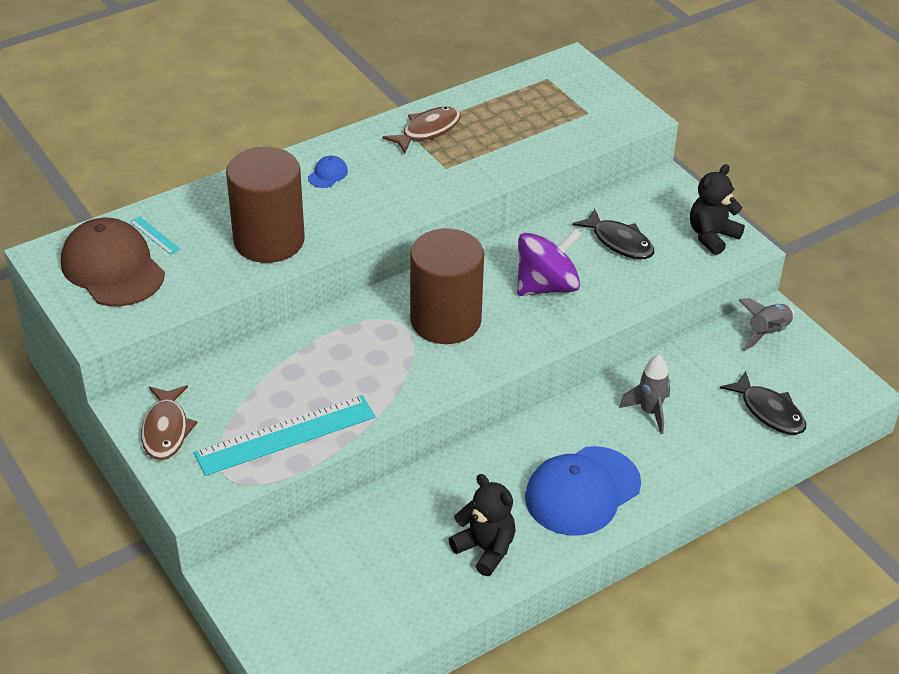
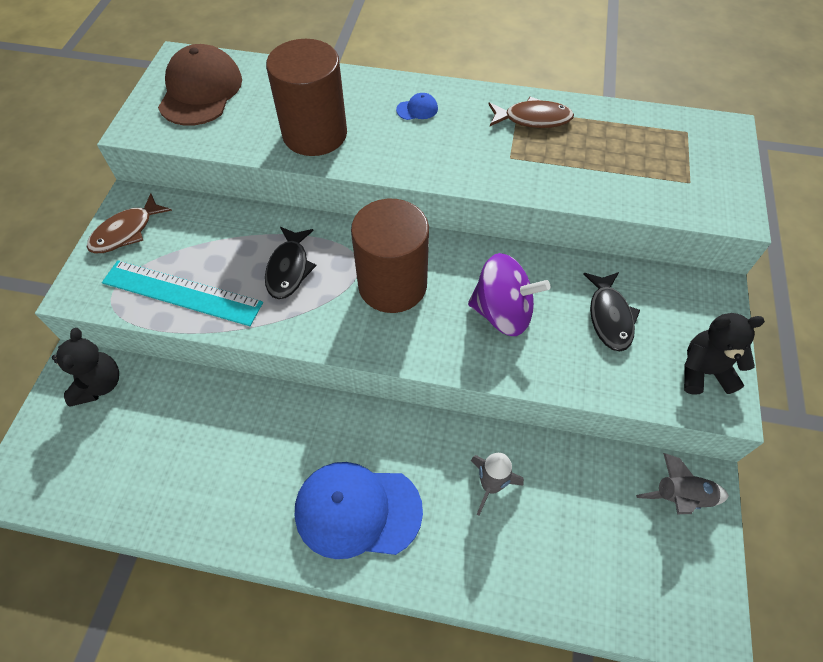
camera: 45 degrees right, 15 degrees up
turquoise ruler [130,216,180,255] -> none
black teddy bear [449,474,516,576] -> black teddy bear moved to [52,328,119,407]
black fish [720,371,806,435] -> black fish moved to [265,227,316,299]

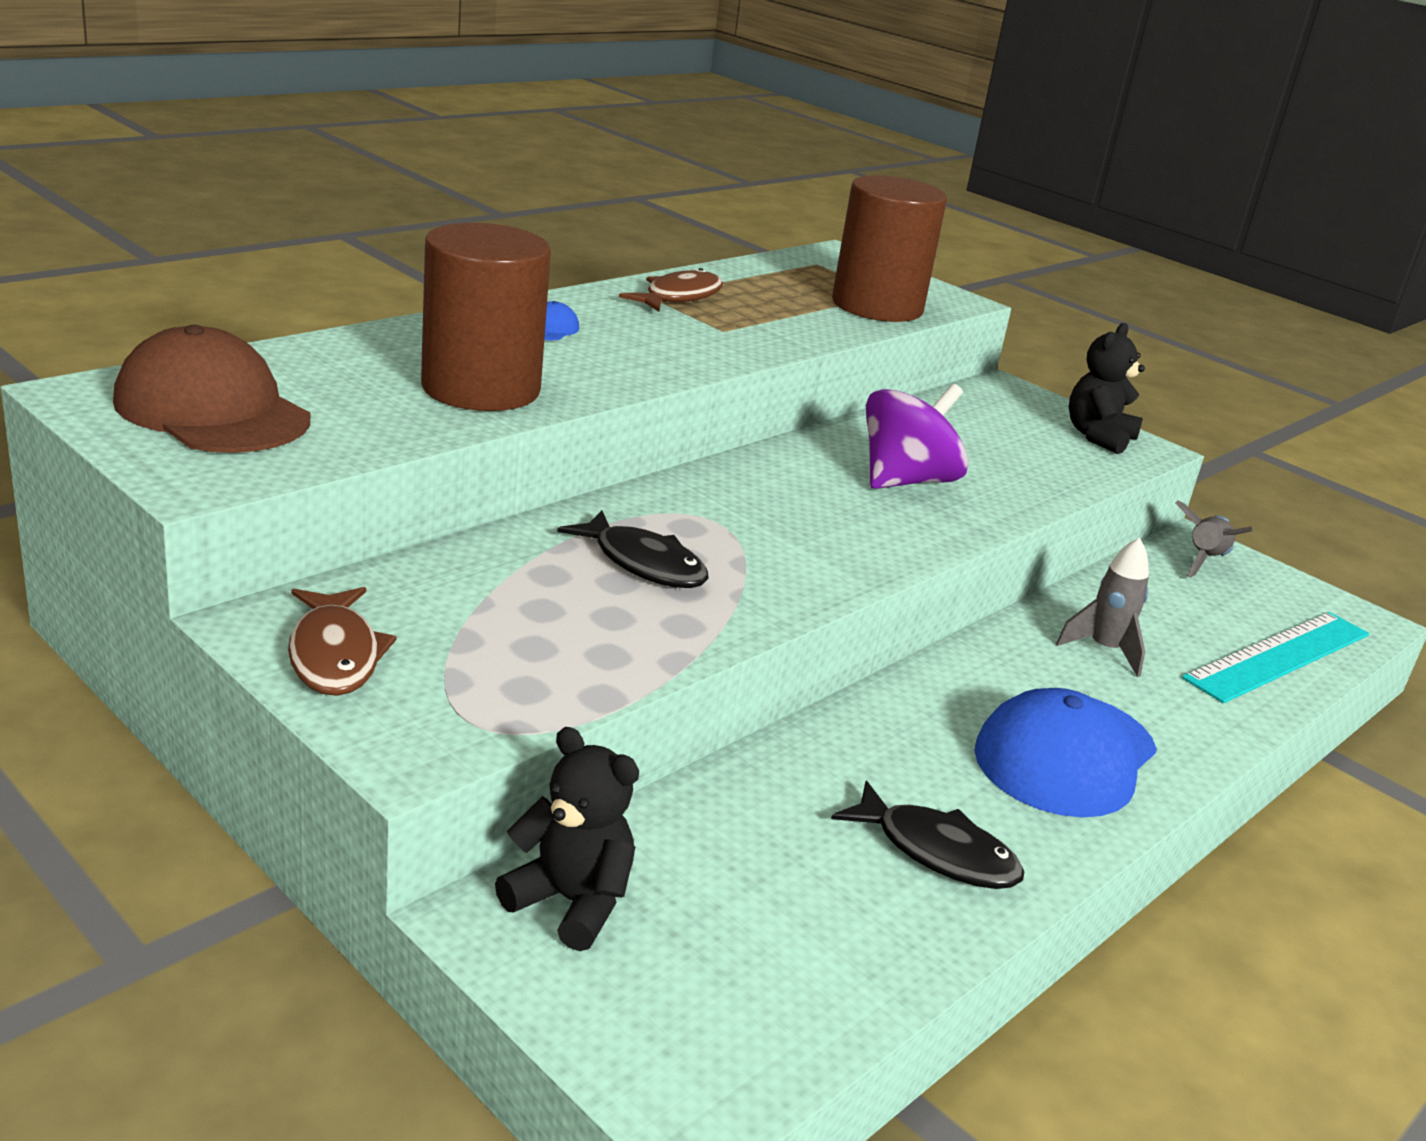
camera: 60 degrees left, 30 degrees down
turquoise ruler [102,260,263,326] -> turquoise ruler moved to [1182,612,1369,703]
brown cylinder [351,199,429,313] -> brown cylinder moved to [832,175,947,322]
black fish [584,272,640,351] -> black fish moved to [831,780,1024,889]

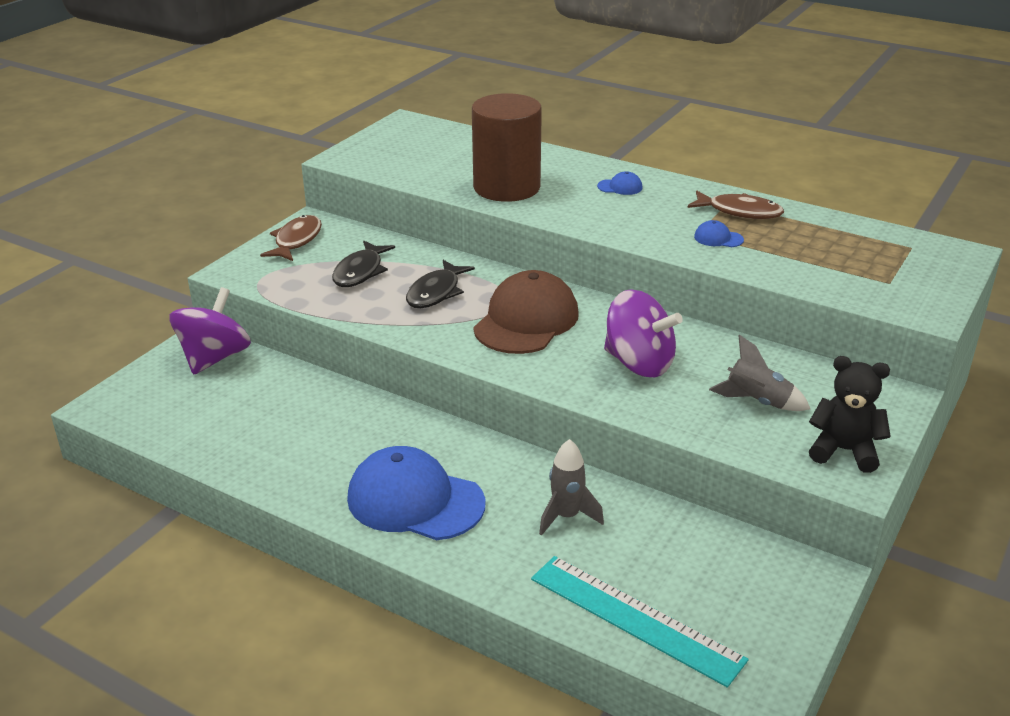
camera: 80 degrees right, 5 degrees up
brown cap [113,325,310,453] -> brown cap moved to [473,270,579,354]
brown fish [288,587,397,696] -> brown fish turned 135 degrees clockwise [260,215,322,261]
black teddy bear [495,727,639,951] -> purple spinning top [169,287,251,374]
black fish [831,780,1024,889] -> black fish moved to [332,241,395,287]
brown cylinder [832,175,947,322] -> none
grey rocket [1175,500,1252,578] -> grey rocket moved to [709,335,810,411]
none -> blue cap [694,220,744,247]

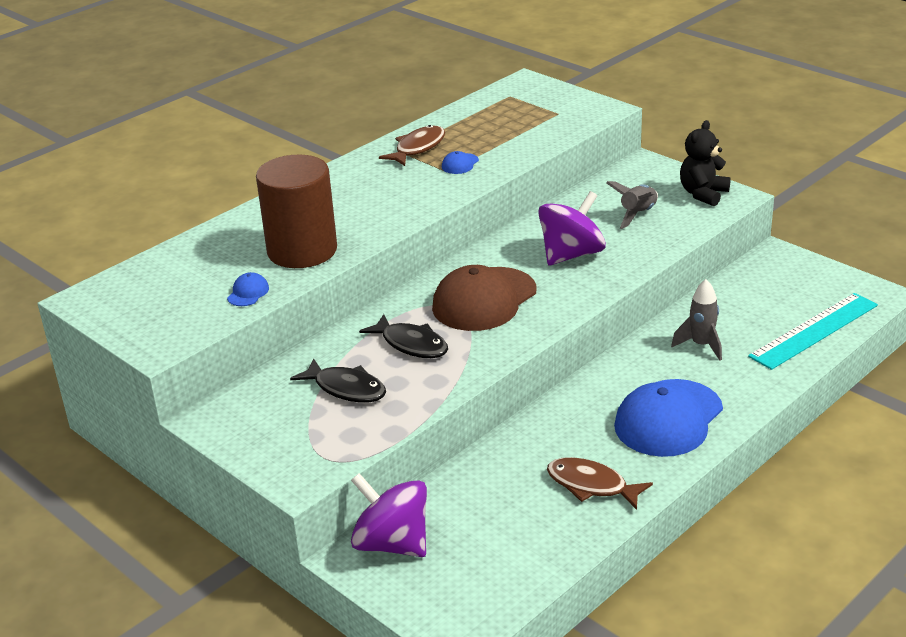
camera: 75 degrees left, 0 degrees up
brown fish [260,215,322,261] -> brown fish moved to [547,457,653,510]
brown cap [473,270,579,354] -> brown cap turned 90 degrees counterclockwise [432,265,537,331]
blue cap [597,171,643,195] -> blue cap moved to [227,272,269,306]

